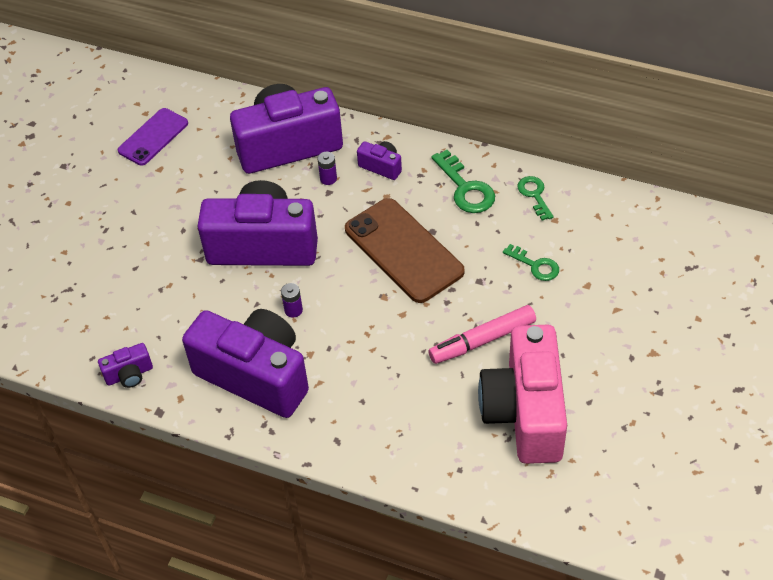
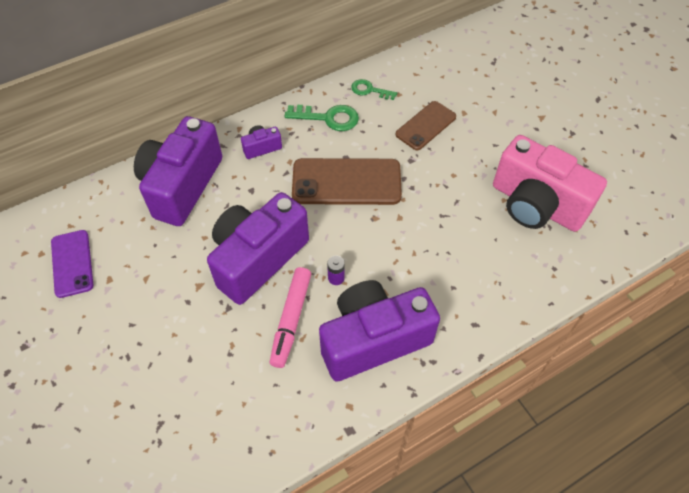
camera: 55 degrees left, 5 degrees up
purple camera [98,343,153,388] -> none
purple battery [318,152,337,185] -> none
pink marker [428,305,536,364] -> pink marker moved to [270,267,311,368]
green key [503,244,559,281] -> brown phone [395,101,456,150]

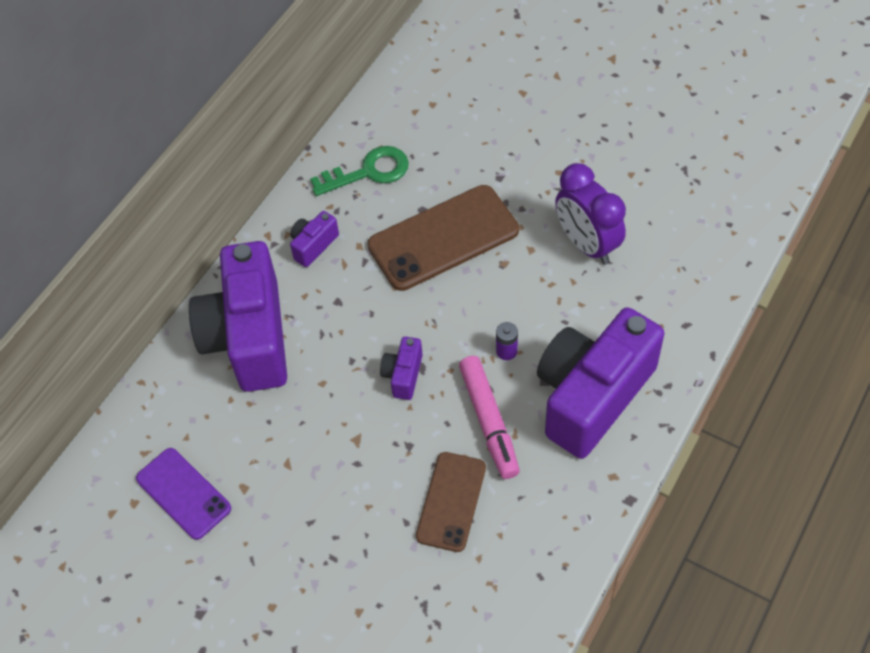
camera: 25 degrees left, 0 degrees up
purple camera [207,192,309,305] -> purple camera [380,337,423,400], size x0.42
green key [351,79,397,100] -> none
brown phone [395,101,456,150] -> brown phone moved to [416,452,486,552]
pink camera [493,135,607,232] -> none
none -> purple clock [555,163,626,265]

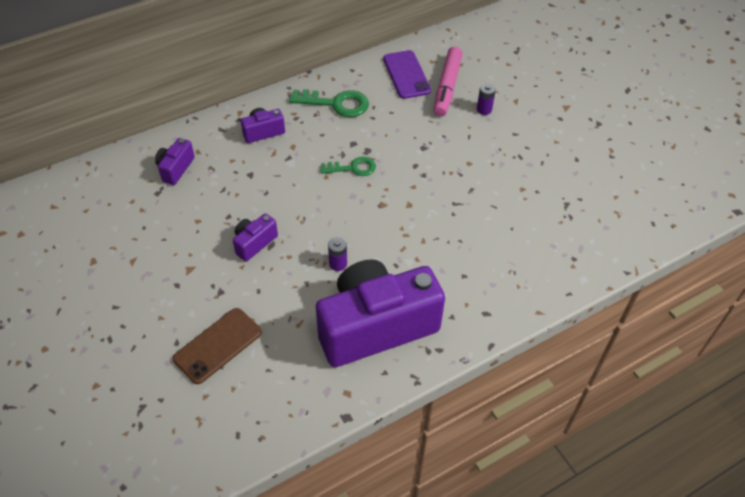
camera: 25 degrees right, 5 degrees down
purple phone [136,448,231,540] -> purple phone moved to [383,50,431,99]
purple camera [189,241,287,392] -> purple camera [155,138,195,185], size x0.42
brown phone [368,185,519,291] -> green key [321,156,376,176]
pink marker [459,356,520,479] -> pink marker moved to [434,47,463,117]
purple clock [555,163,626,265] -> none
none -> purple battery [477,83,496,115]

